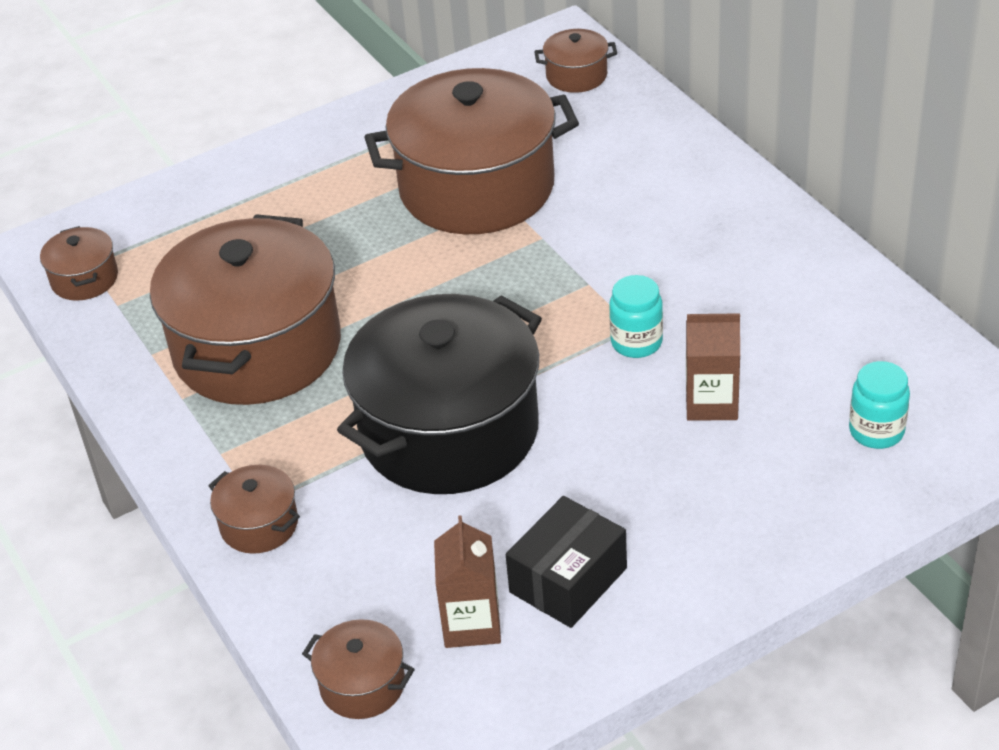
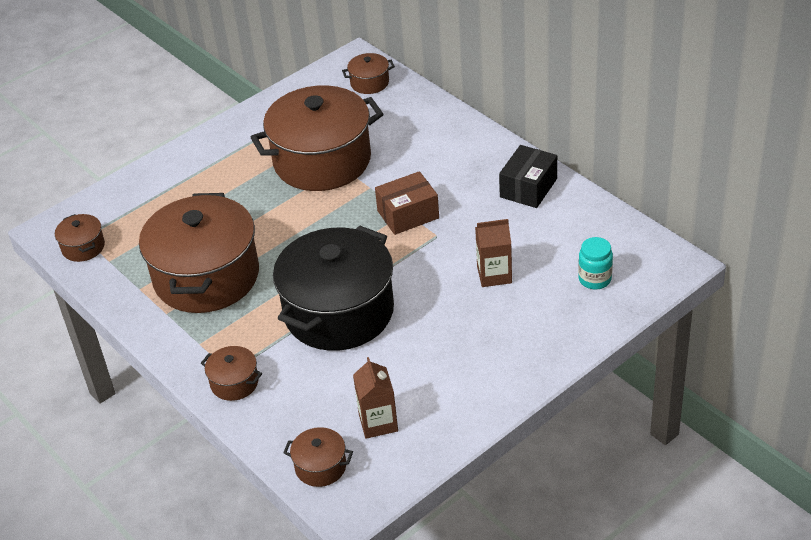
camera: 10 degrees left, 0 degrees up
black box [506,496,627,628] -> black box moved to [499,145,557,208]
turquoise jar [609,275,663,358] -> none
none -> brown box [375,171,439,235]

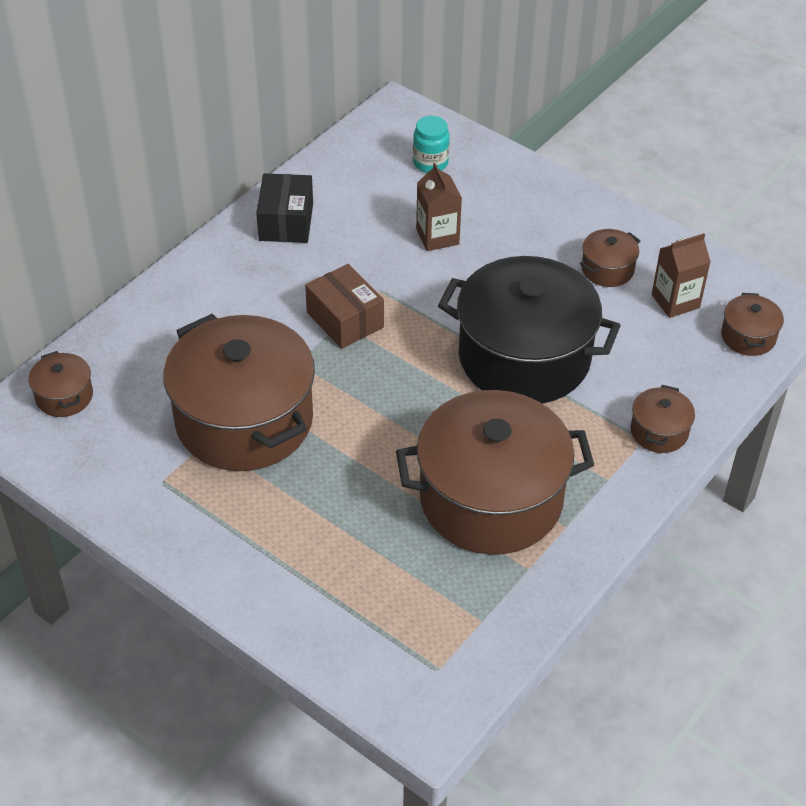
camera: 105 degrees left, 5 degrees up
brown pot [55,214,105,262] -> brown pot moved to [580,229,641,287]
black box [499,145,557,208] -> black box turned 75 degrees clockwise [256,173,313,243]

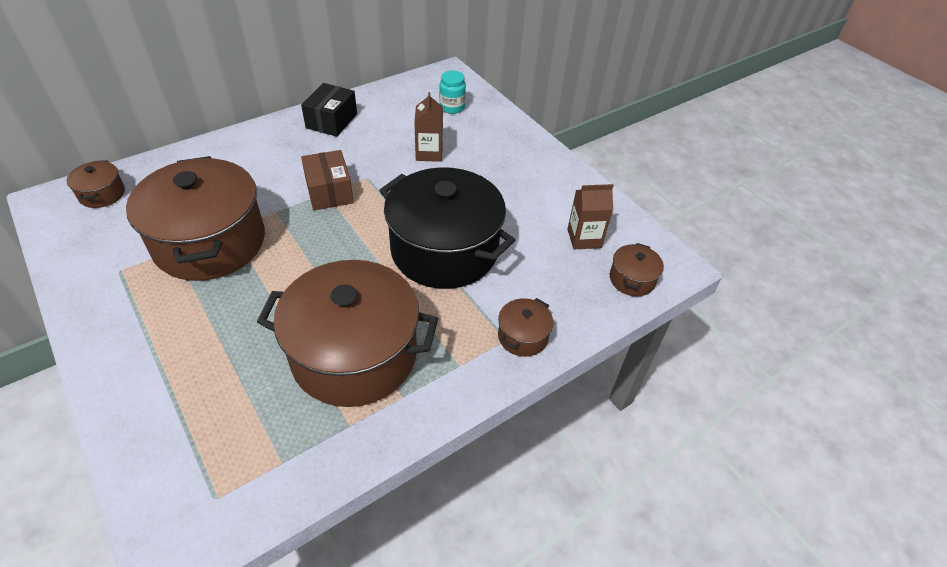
camera: 15 degrees right, 0 degrees up
brown pot [580,229,641,287] -> none

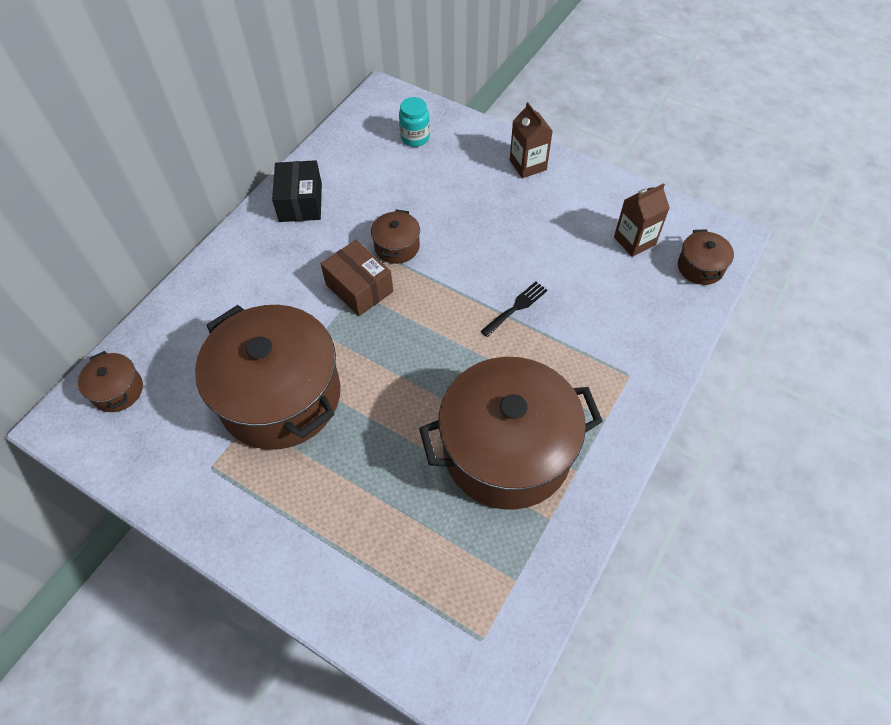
camera: 20 degrees left, 10 degrees up
black pot [379,167,515,289] -> black fork [481,282,548,337]
brown carton [414,92,443,162] -> brown carton moved to [510,102,553,178]
brown pot [498,298,553,357] -> brown pot moved to [371,209,420,264]

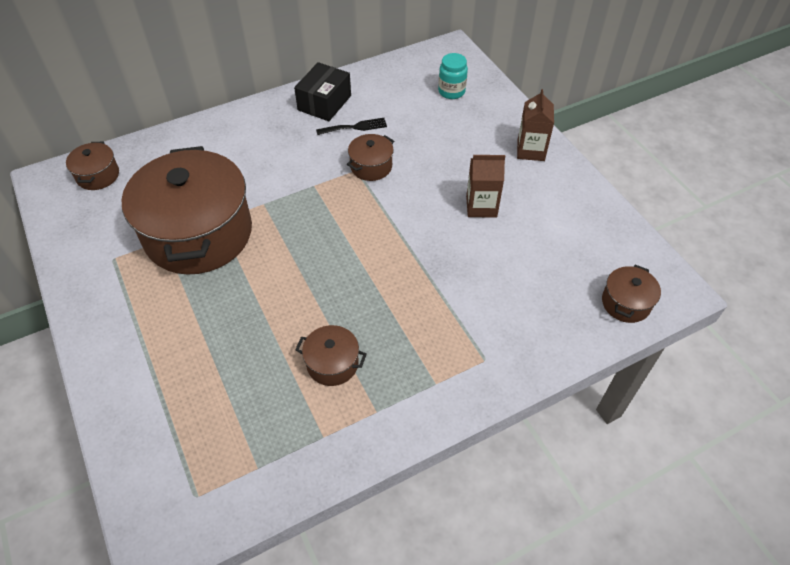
camera: 30 degrees right, 5 degrees down
brown box [321,240,393,316] -> none
brown pot [419,357,603,510] -> brown pot [295,325,367,386], size x0.42
black fork [481,282,548,337] -> black fork moved to [316,118,387,135]
brown carton [614,183,670,257] -> brown carton moved to [466,155,505,218]

